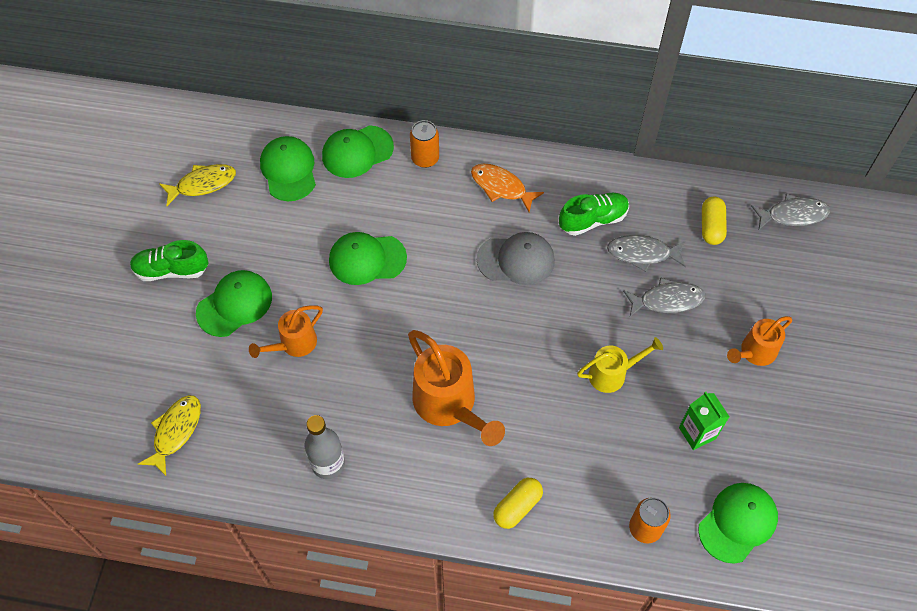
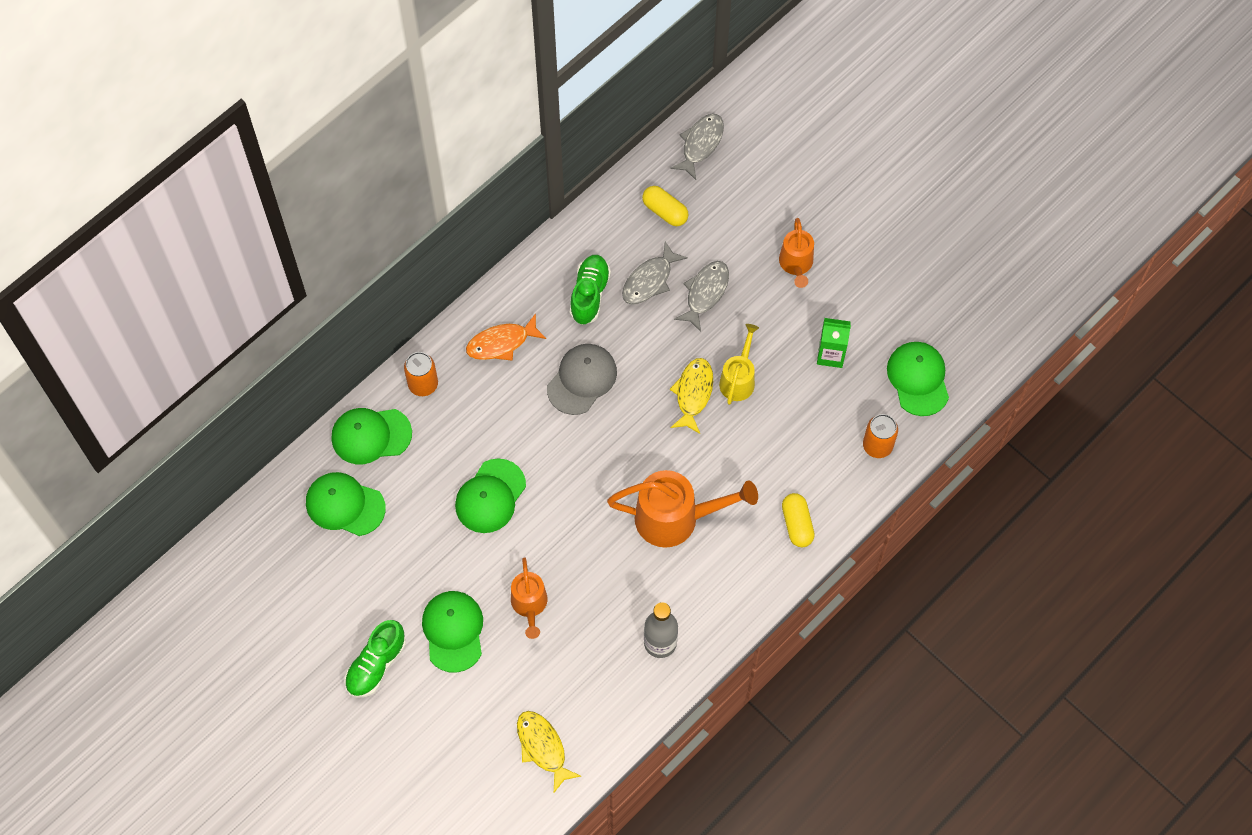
camera: 55 degrees left, 5 degrees up
yellow fish [159,164,236,206] -> yellow fish moved to [669,358,713,434]
green cap [322,125,394,178] -> green cap turned 75 degrees clockwise [331,408,412,464]

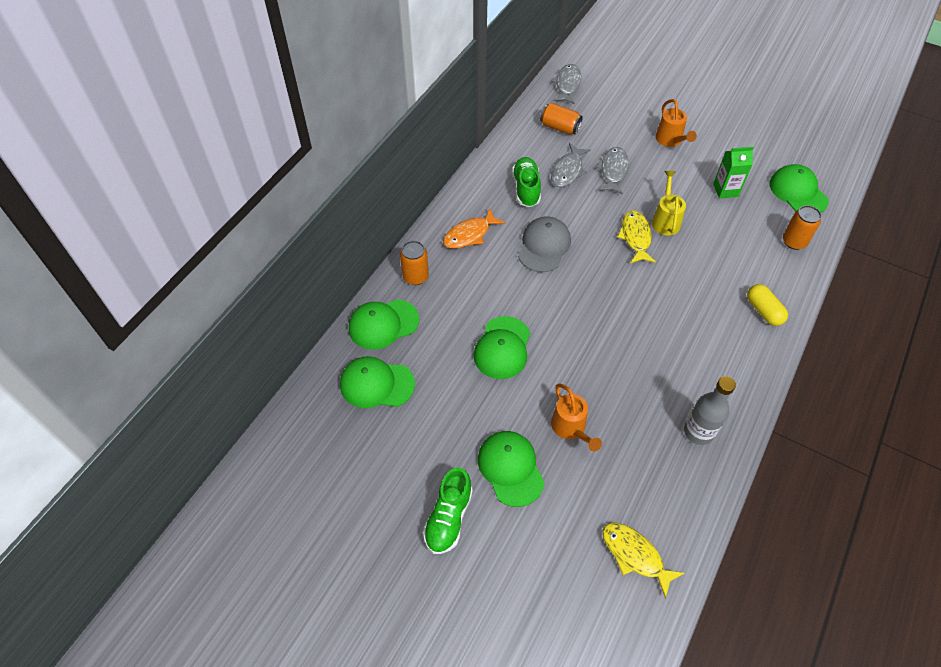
camera: 15 degrees left, 10 degrees down
orange watering can [607,470,758,548] -> none
yellow capsule [642,186,688,226] -> orange can [540,103,583,134]

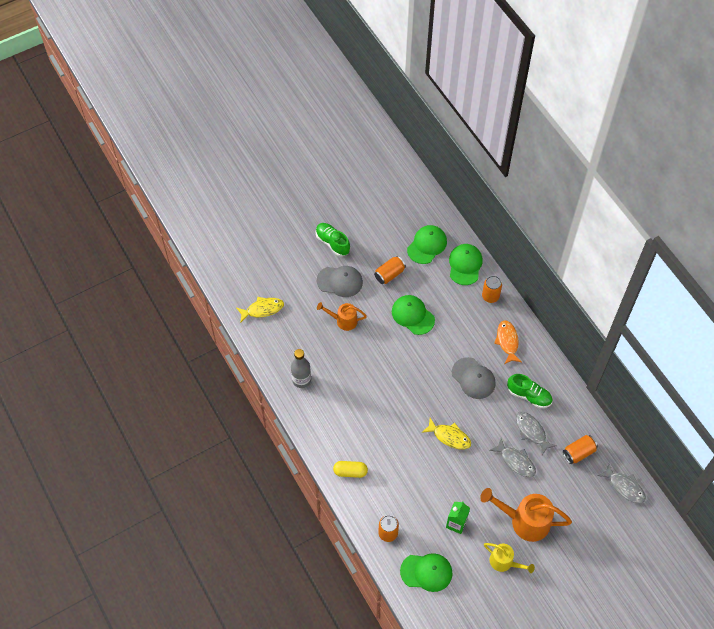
camera: 120 degrees right, 5 degrees up
green cap [478,431,545,507] -> grey cap [317,266,363,297]
yellow watering can [652,171,686,235] -> yellow watering can moved to [484,543,535,573]
orange watering can [655,99,697,147] -> orange watering can [480,488,572,542], size x1.69
none -> orange can [374,256,406,284]

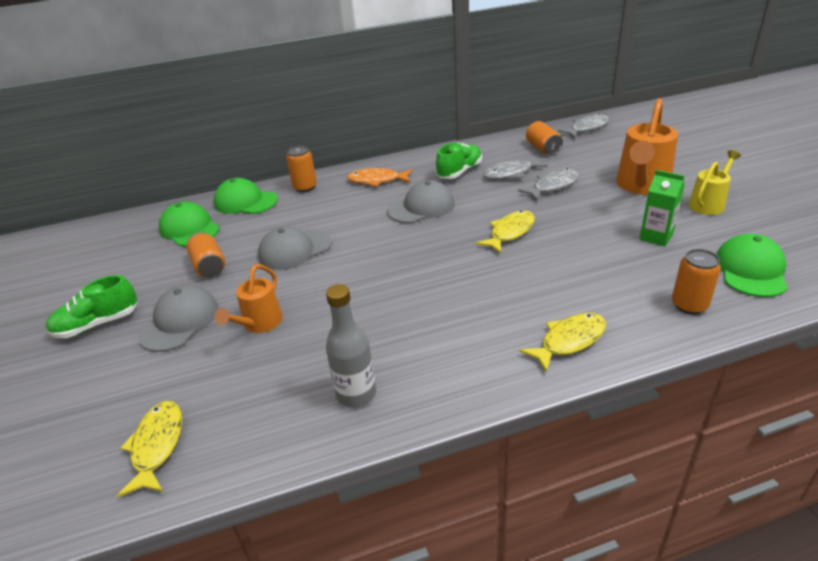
camera: 75 degrees left, 25 degrees down
yellow capsule [333,461,368,478] -> yellow fish [519,313,606,372]
green cap [392,295,435,335] -> grey cap [258,226,332,270]

